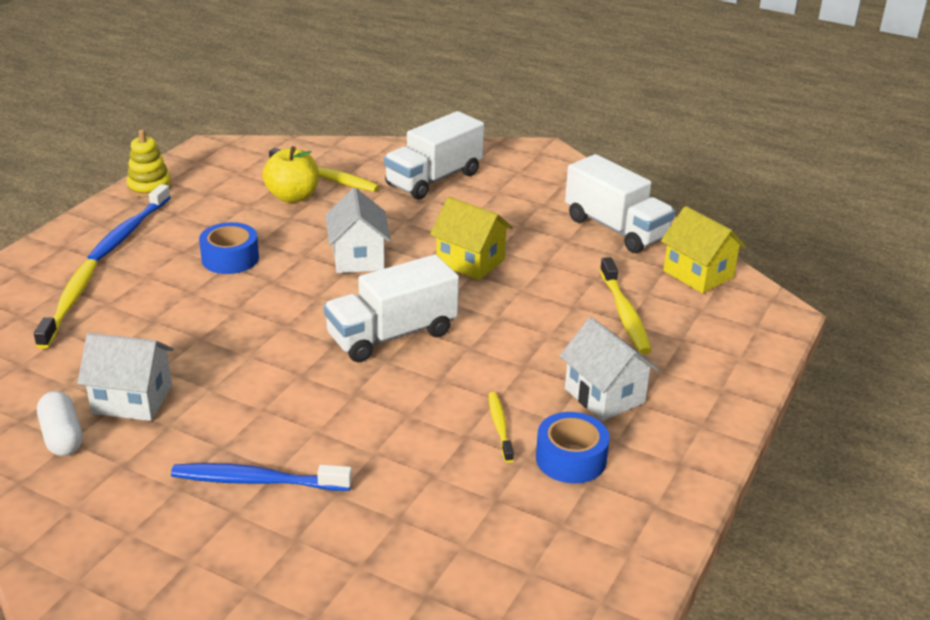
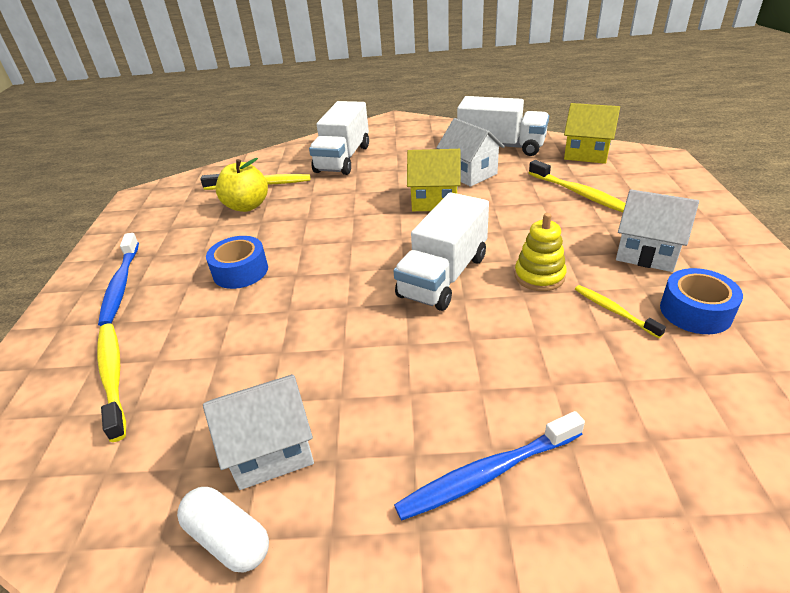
camera: 25 degrees left, 5 degrees up
yellow stacking toy [126,129,172,197] -> yellow stacking toy moved to [515,213,567,291]
white house [325,188,391,273] -> white house moved to [437,118,505,187]

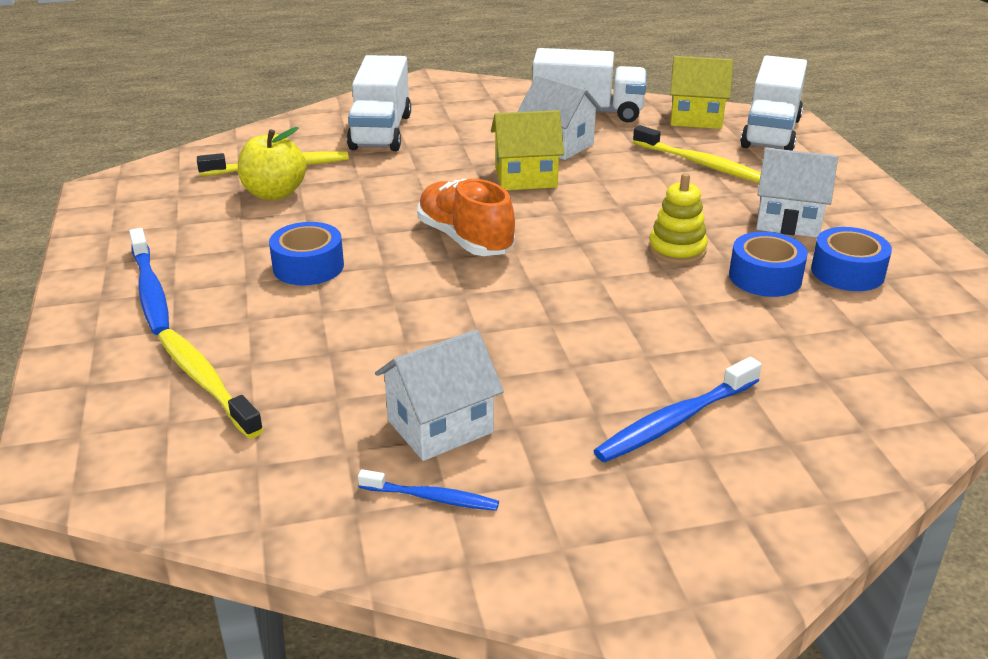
camera: 15 degrees left, 5 degrees down
white capsule [177,487,269,572] -> blue toothbrush [358,469,499,511]
white truck [393,192,489,311] -> white truck moved to [740,55,807,151]
yellow toothbrush [575,285,666,338] -> blue tape [729,232,808,297]
none -> orange shoe [417,179,515,256]

